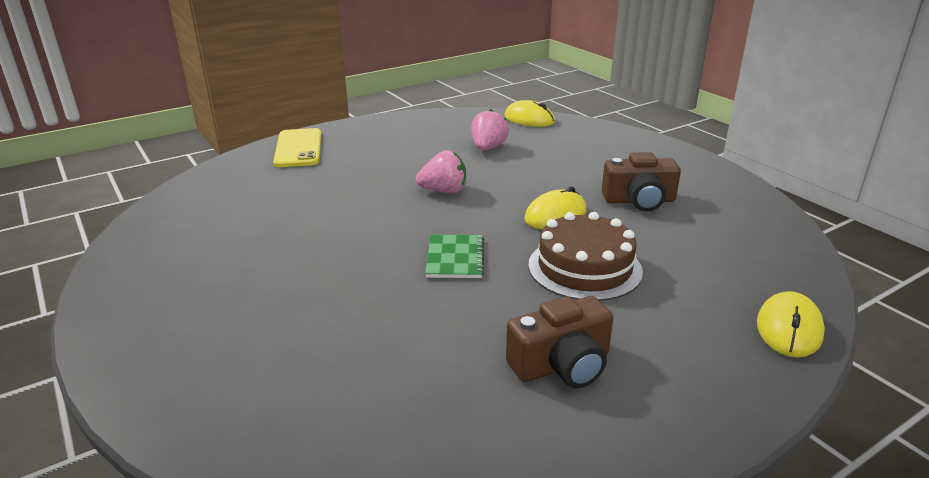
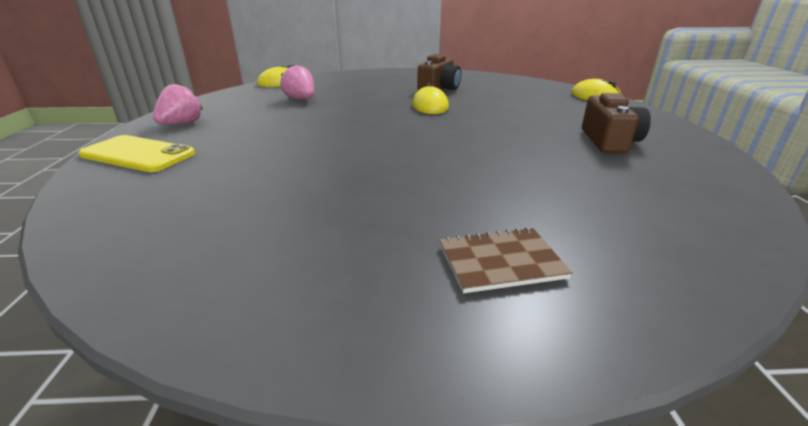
camera: 60 degrees left, 0 degrees up
pink strawberry [416,150,466,193] -> pink strawberry moved to [153,83,203,125]
green notebook [425,235,484,278] -> none
brown cake [528,212,643,301] -> none
none -> brown notebook [439,227,572,293]

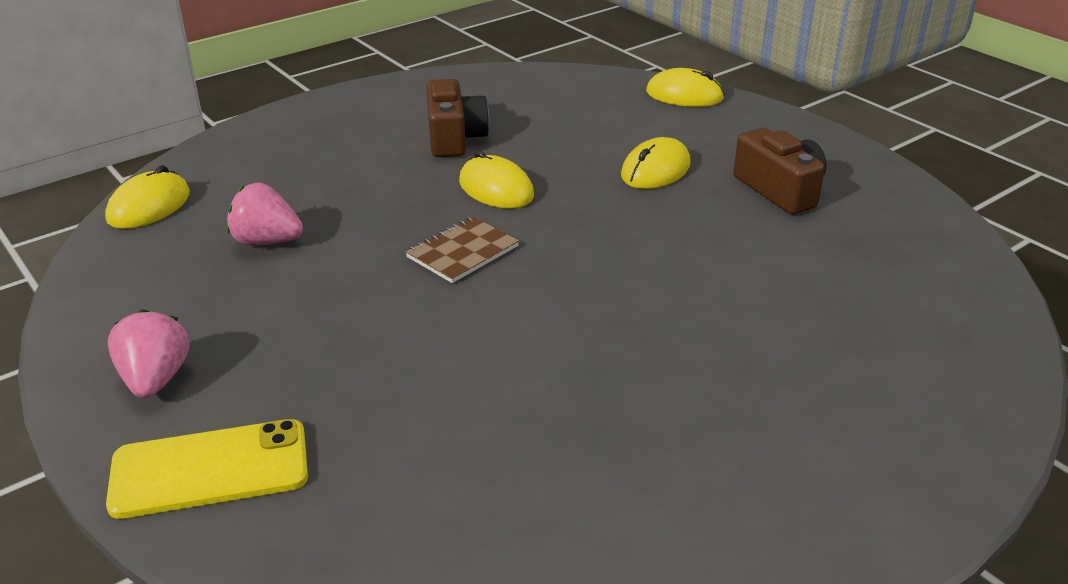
camera: 35 degrees left, 5 degrees up
brown notebook [439,227,572,293] -> brown notebook moved to [406,216,519,283]
none -> yellow mouse [621,137,691,189]

